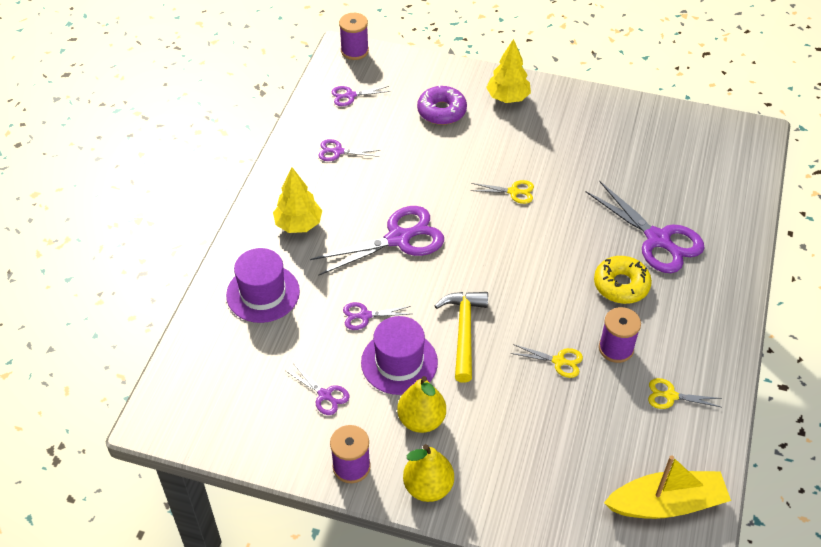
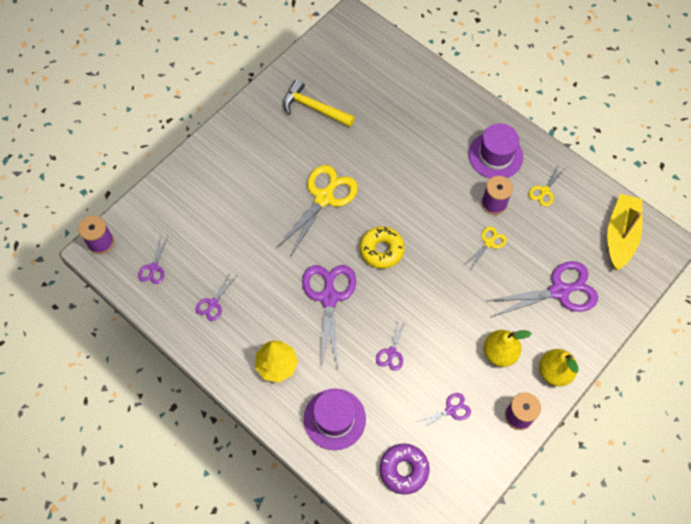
camera: 65 degrees left, 15 degrees up
purple hat [361,316,438,395] -> purple hat moved to [468,123,523,179]
purple donut [417,84,467,125] -> purple donut moved to [380,443,430,495]
yellow hammer [435,292,488,383] -> yellow hammer moved to [283,79,355,127]
yellow scissors [470,180,534,204] -> yellow scissors [276,165,358,257], size x2.04
yellow tree [486,39,531,103] -> none
purple scissors [586,181,705,273] -> purple scissors moved to [487,261,598,317]
yellow donut [594,256,652,304] -> yellow donut moved to [360,226,405,269]

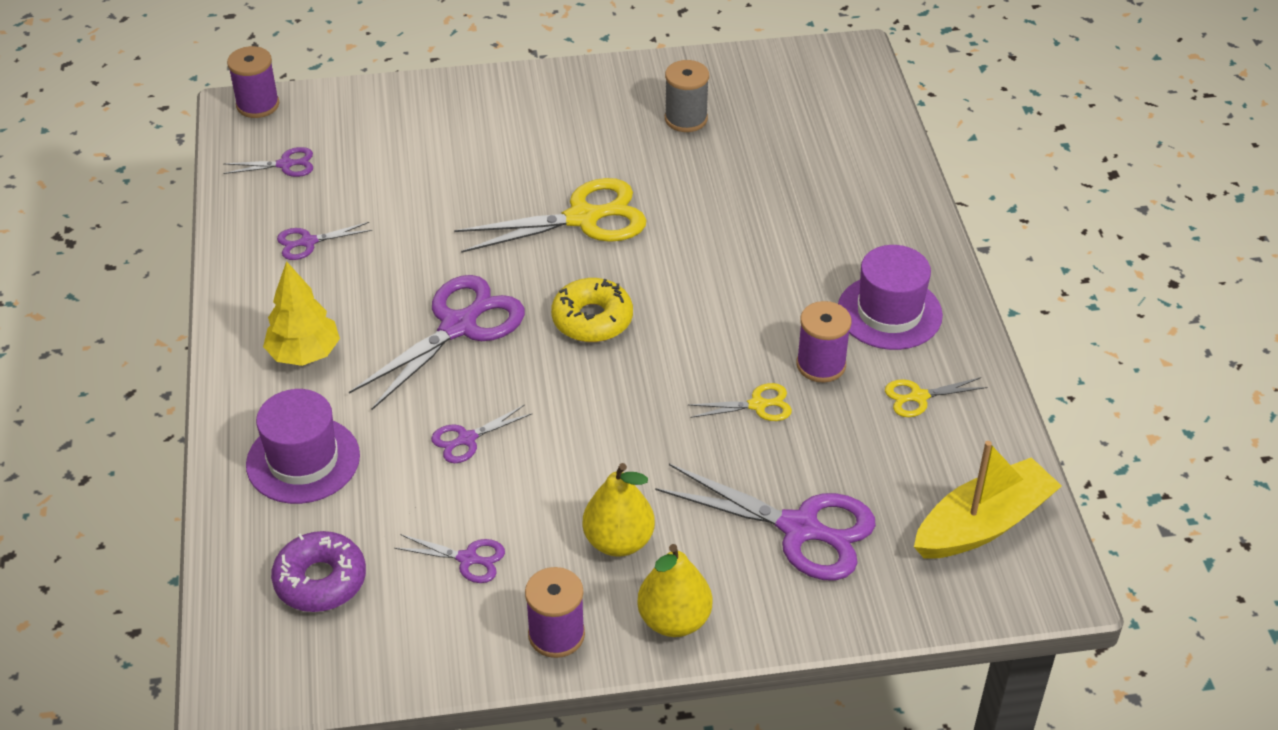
camera: 40 degrees right, 20 degrees down
purple scissors [138,234,168,284] -> purple scissors turned 150 degrees counterclockwise [223,147,313,177]
yellow hammer [283,79,355,127] -> grey spool [665,60,709,132]

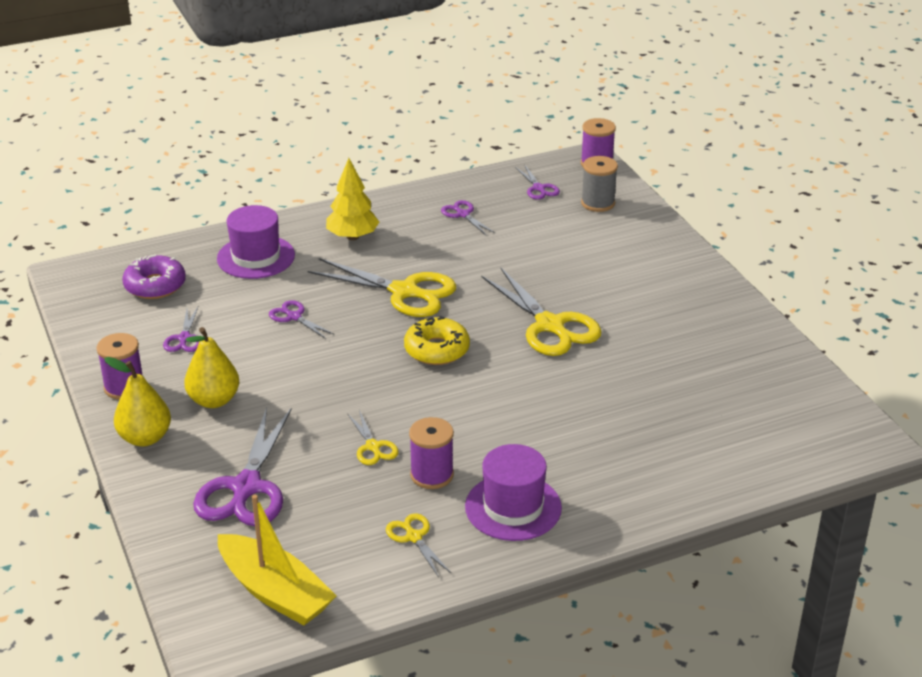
camera: 75 degrees right, 10 degrees down
purple scissors [349,275,525,410] -> yellow scissors [308,258,456,317]
grey spool [665,60,709,132] -> grey spool moved to [581,156,618,212]

